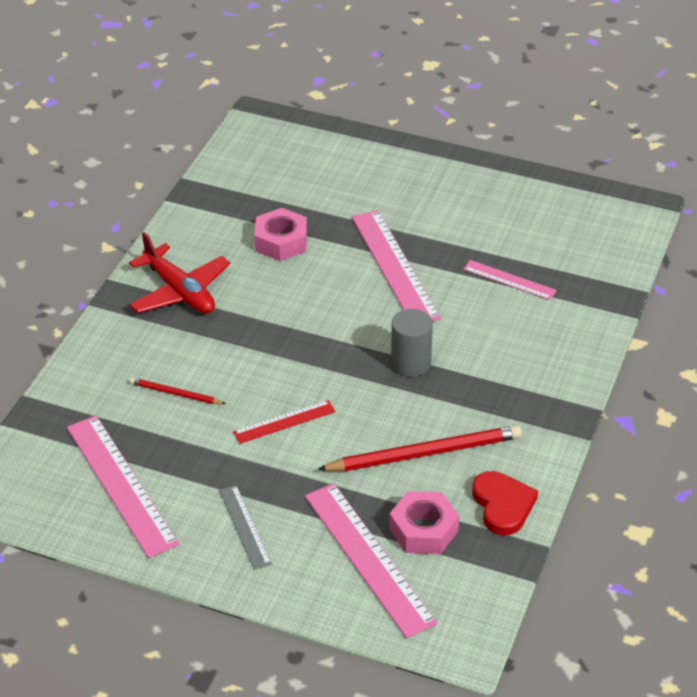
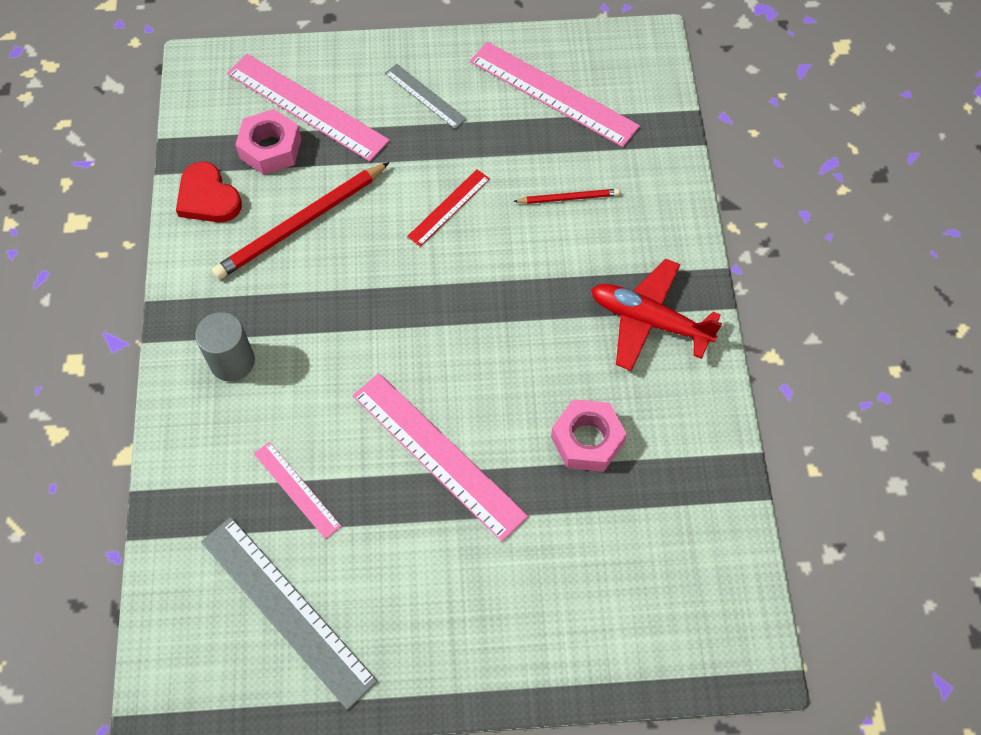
camera: 155 degrees right, 20 degrees up
grey cylinder [391,309,433,377] -> grey cylinder moved to [195,312,255,382]
pink ruler [463,260,557,300] -> pink ruler turned 45 degrees clockwise [254,441,342,539]
none -> grey ruler [201,517,378,710]

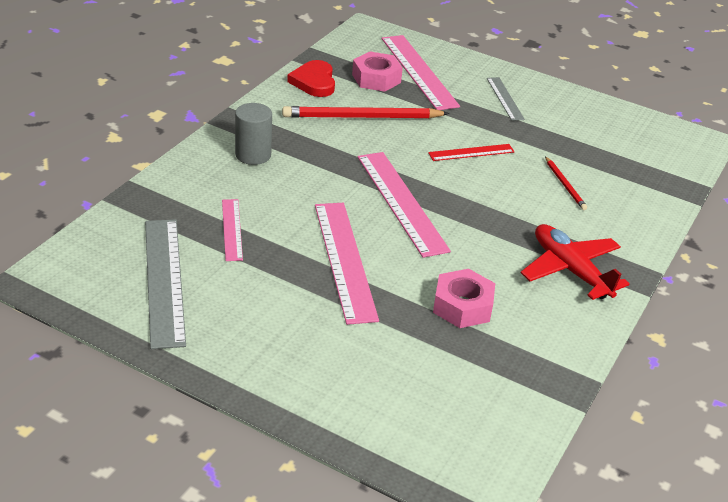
camera: 30 degrees right, 25 degrees down
pink ruler [470,42,640,147] -> pink ruler moved to [358,152,451,258]
red pencil [513,189,620,204] -> red pencil turned 45 degrees clockwise [545,156,587,210]

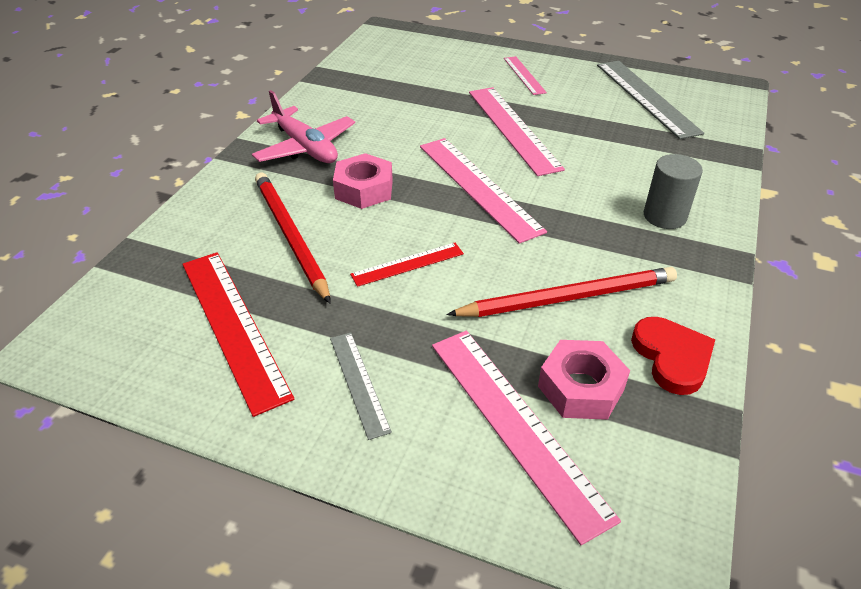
camera: 175 degrees right, 5 degrees up
pink ruler [222,199,243,261] -> pink ruler moved to [504,56,547,95]
pink nut [433,269,495,328] -> pink nut moved to [333,153,393,209]
red plane [521,224,630,300] -> pink plane [252,90,355,163]
red pencil [545,156,587,210] -> red pencil [255,173,331,304], size x1.96
none -> red ruler [182,252,294,417]

